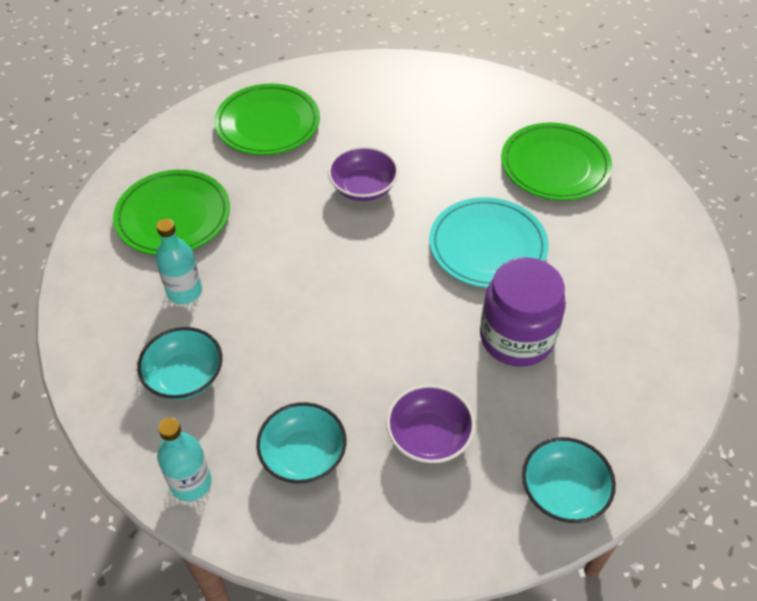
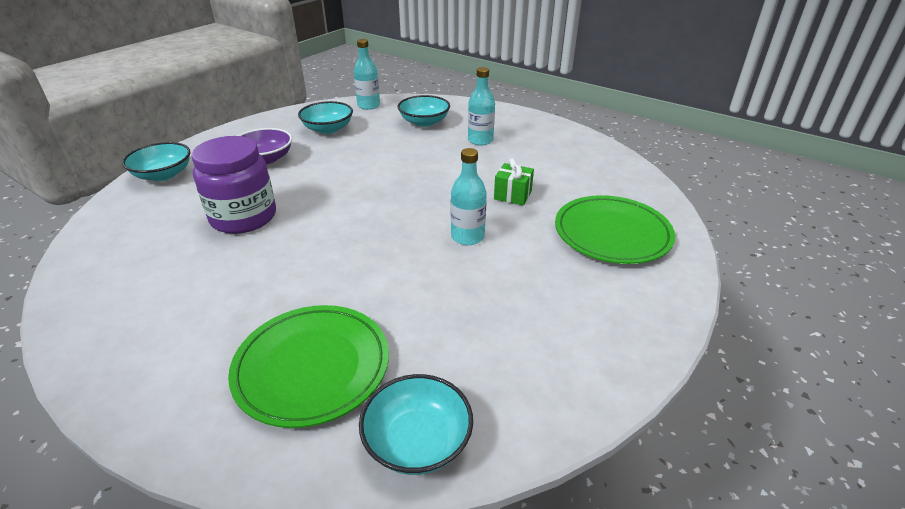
camera: 135 degrees right, 15 degrees down
green plate [113,170,230,255] -> none
purple bowl [328,146,399,201] -> turquoise bottle [451,148,487,245]
turquoise plate [429,197,549,288] -> none
none -> turquoise bowl [359,374,473,475]
none -> green gift [494,158,534,206]

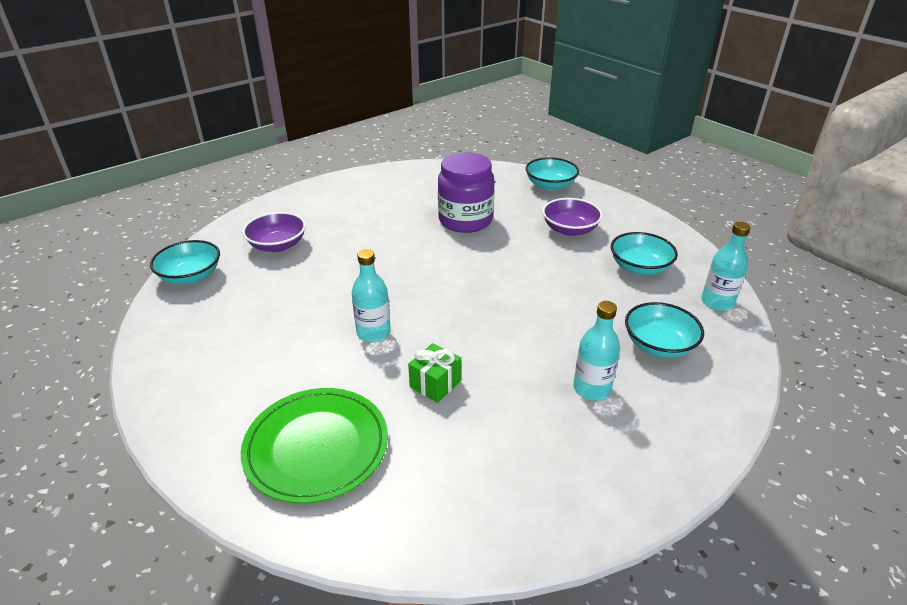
camera: 105 degrees right, 0 degrees up
green plate [228,305,389,428] -> purple bowl [242,212,306,252]

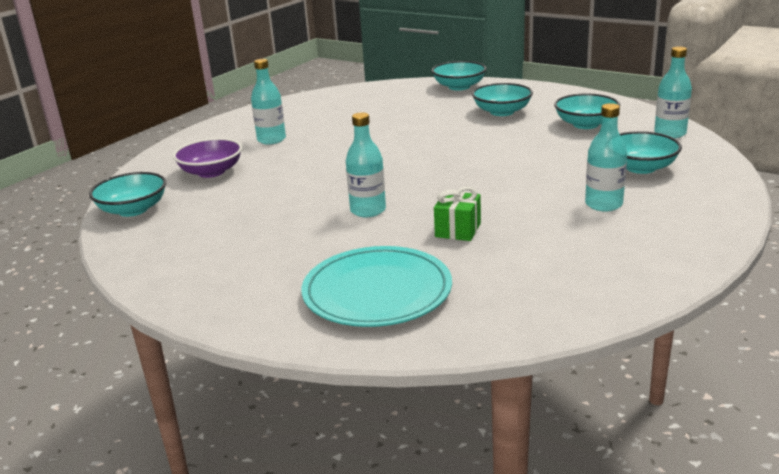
camera: 15 degrees left, 10 degrees down
green plate [241,388,388,504] -> turquoise plate [301,246,452,327]
purple jar [438,152,495,233] -> none
purple bowl [542,198,603,236] -> turquoise bowl [472,83,533,116]
none -> turquoise bottle [251,59,286,145]

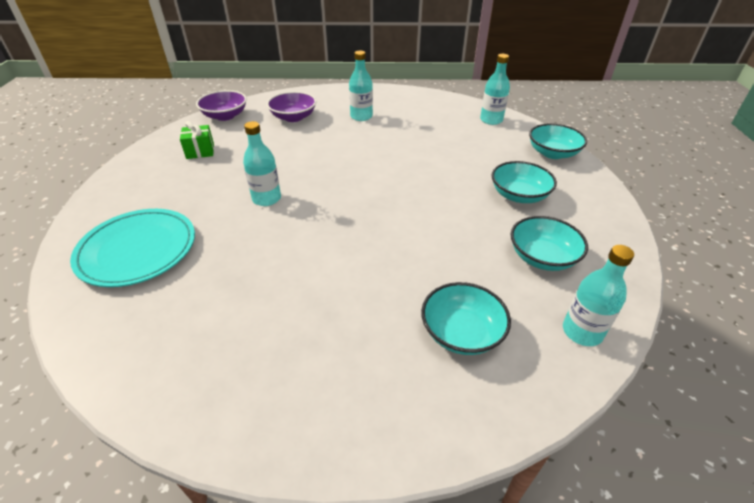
camera: 55 degrees right, 15 degrees up
turquoise bowl [89,172,166,217] -> purple bowl [196,90,247,121]
green gift [434,187,481,241] -> green gift moved to [180,121,214,159]
turquoise bottle [585,103,627,211] -> turquoise bottle moved to [480,54,510,125]

